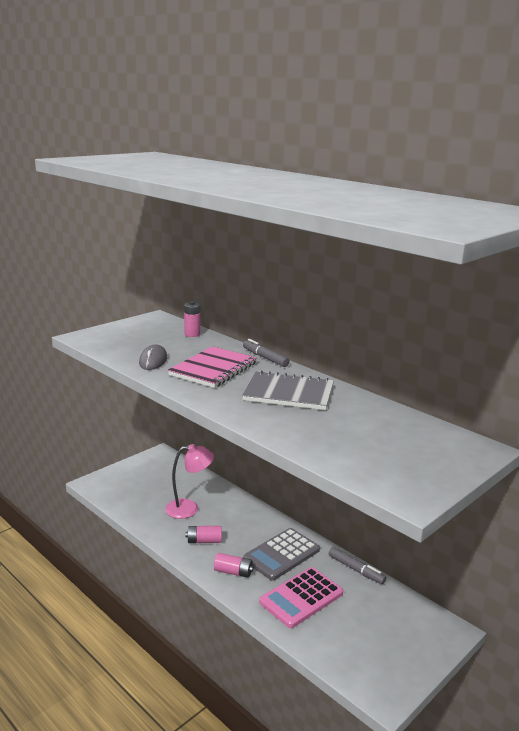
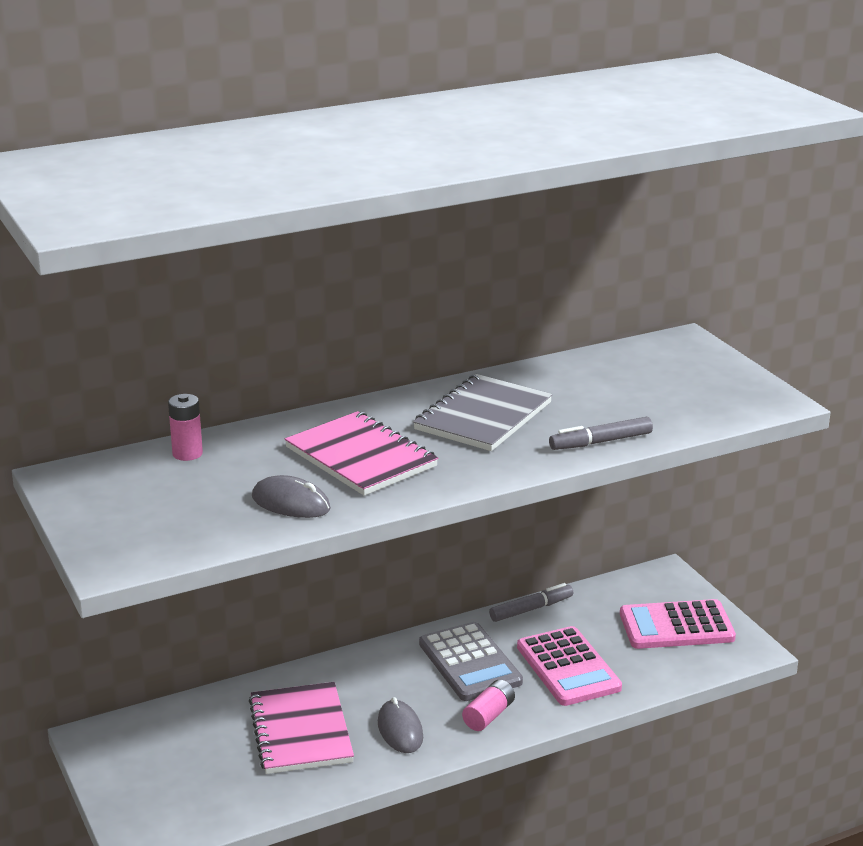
camera: 70 degrees left, 5 degrees up
pink lamp [165,444,214,519] -> pink notebook [249,682,354,774]
pink battery [186,526,222,543] -> grey mouse [378,697,423,753]
grey marker [243,339,290,367] -> grey marker moved to [549,417,653,450]
none -> pink calculator [620,599,736,649]

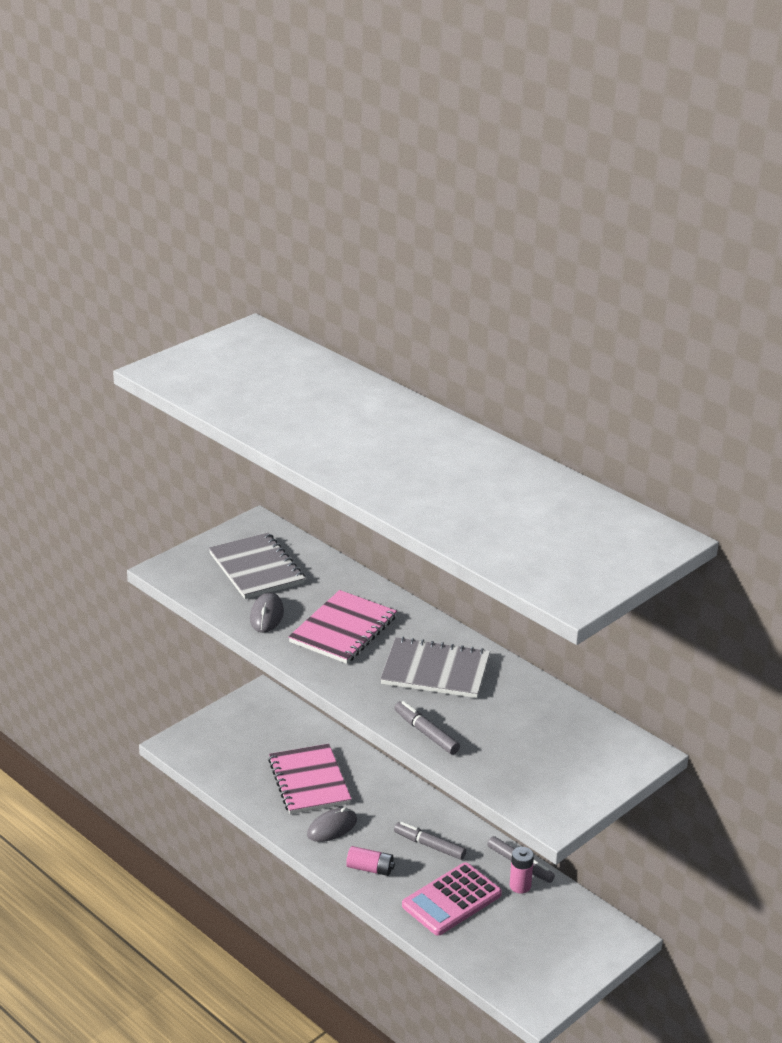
camera: 70 degrees right, 5 degrees up
pink battery [168,394,203,461] -> pink battery moved to [510,847,534,893]
pink notebook [249,682,354,774] -> pink notebook turned 75 degrees counterclockwise [268,744,352,814]
grey calculator [419,622,523,701] -> grey marker [394,822,466,860]
pink calculator [620,599,736,649] -> none
none -> grey notebook [209,533,305,599]

